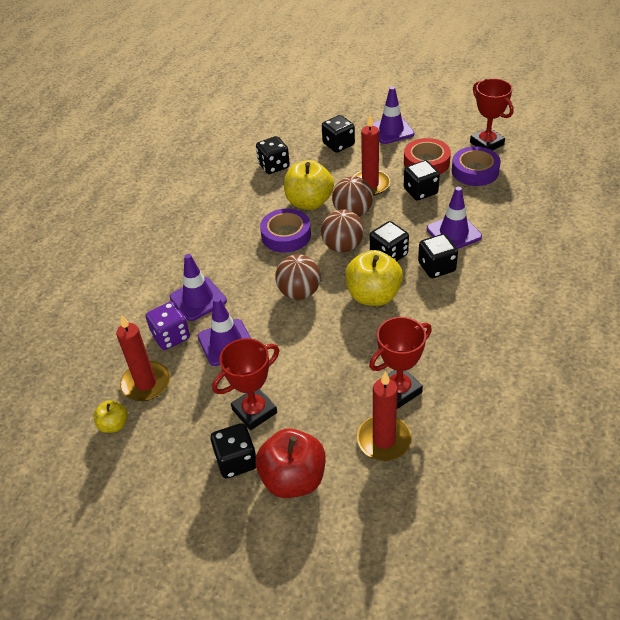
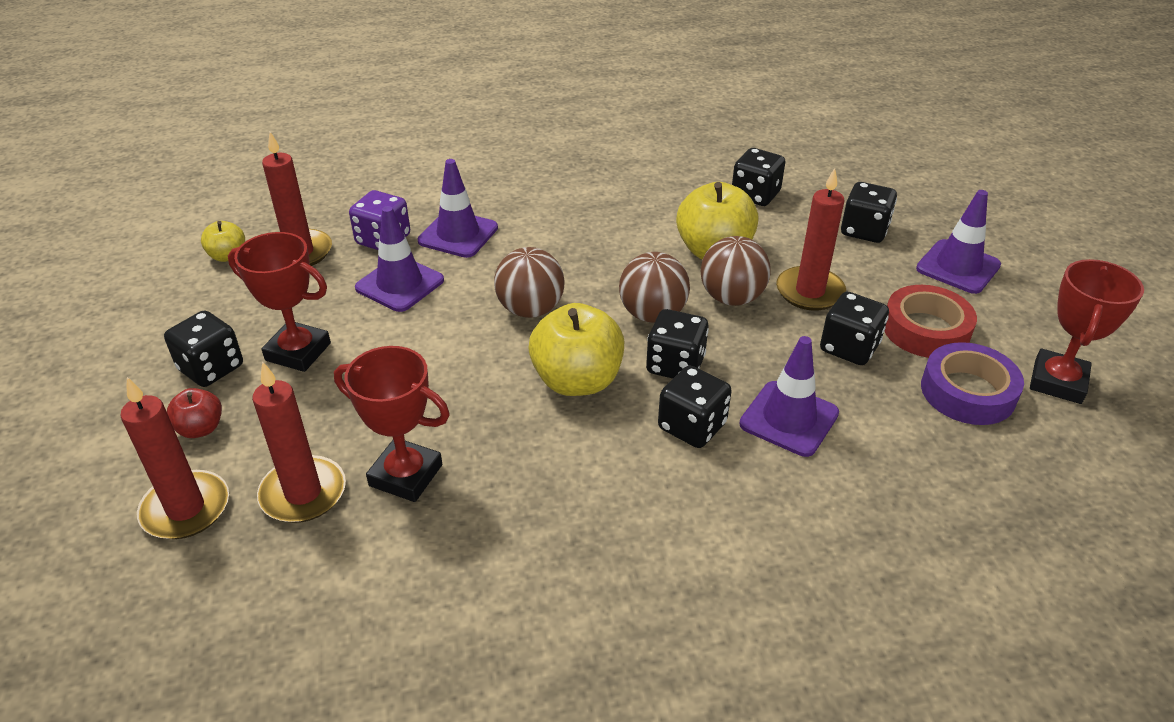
camera: 55 degrees right, 5 degrees down
red apple [256,428,325,498] -> red apple [167,388,222,438], size x0.52
purple tape [260,208,311,253] -> none
none -> red candle [120,377,229,539]

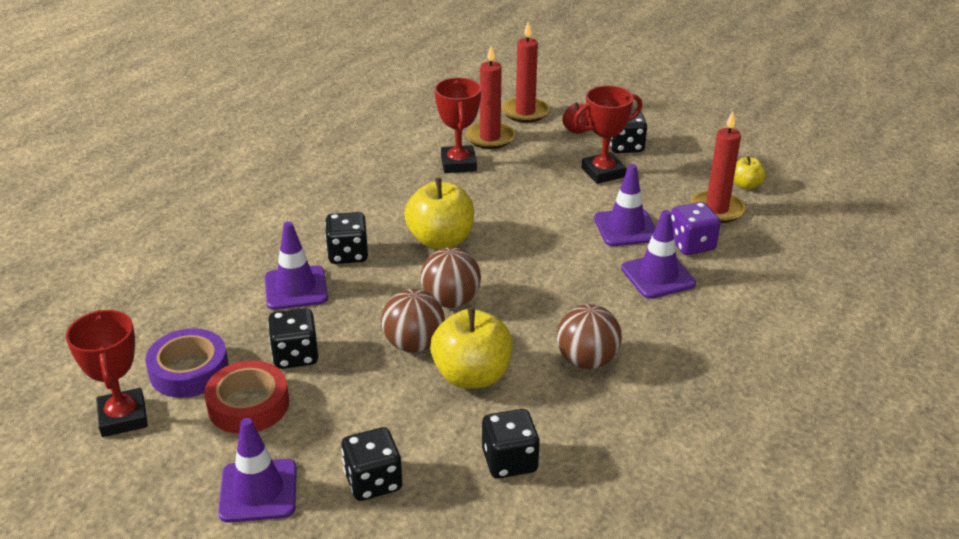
camera: 135 degrees right, 5 degrees down
red trophy [334,346,450,502] -> red trophy turned 75 degrees counterclockwise [435,78,481,173]
brown ball [494,247,565,318] -> brown ball moved to [557,304,622,369]
black dice [646,309,709,379] -> none
red candle [776,168,846,310] -> none

